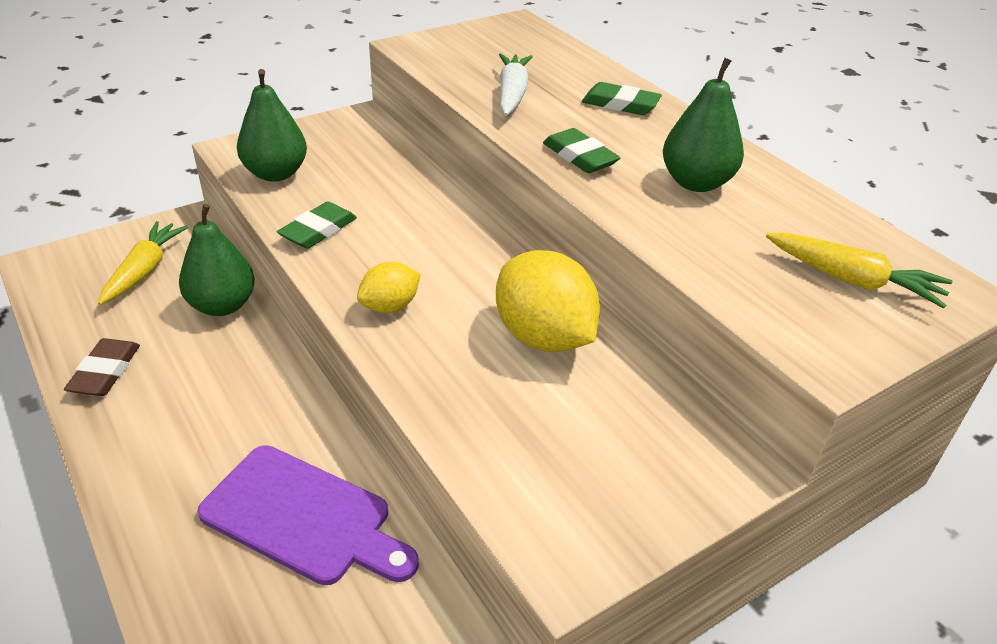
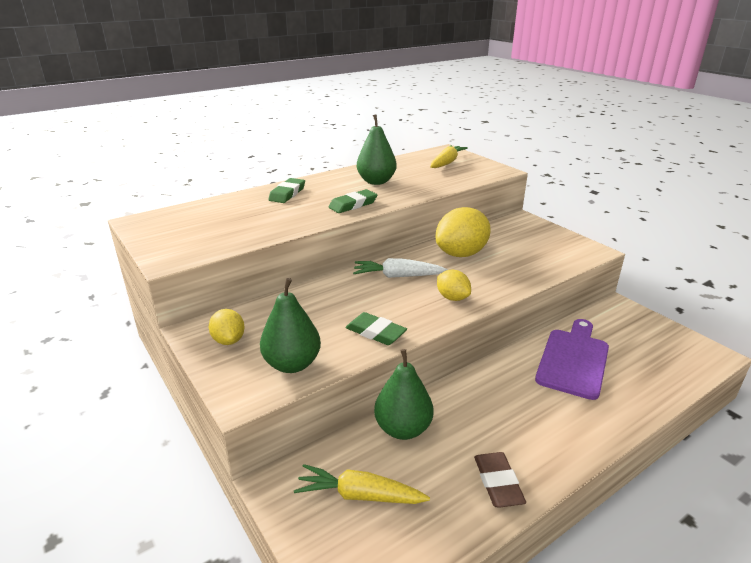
camera: 90 degrees left, 10 degrees down
brown eraser [64,338,140,396] -> brown eraser turned 75 degrees clockwise [474,452,526,508]
white carrot [499,53,533,116] -> white carrot moved to [353,258,447,278]
none -> yellow lemon [209,309,245,345]

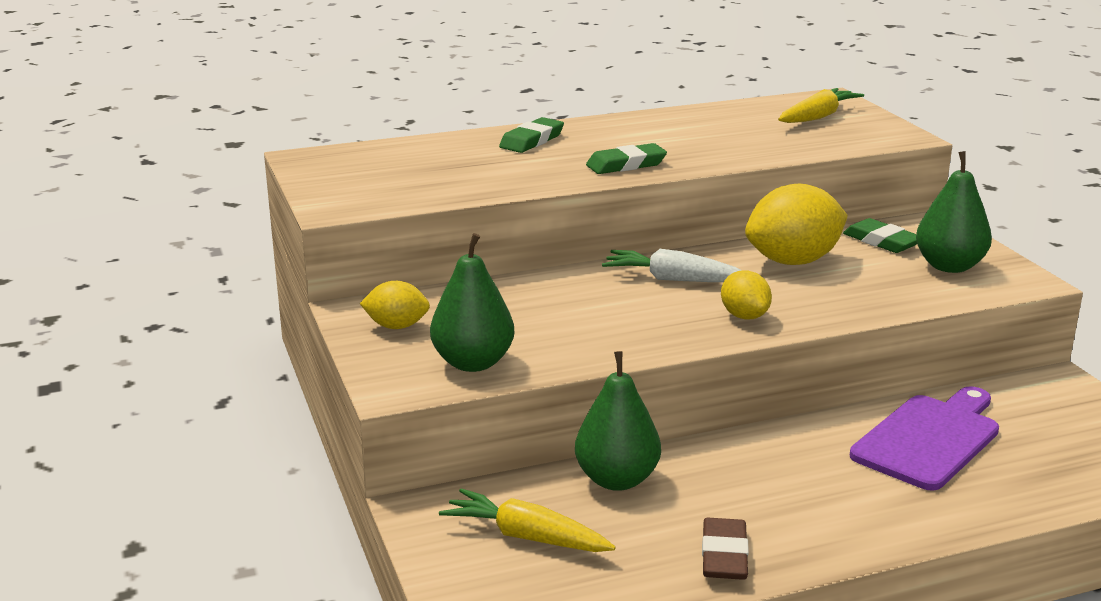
camera: 15 degrees right, 5 degrees down
yellow lemon [209,309,245,345] -> yellow lemon turned 75 degrees counterclockwise [360,281,430,329]
green eraser [345,312,407,345] -> green eraser moved to [843,218,917,253]
green pear [357,114,397,185] -> green pear moved to [916,151,992,273]

